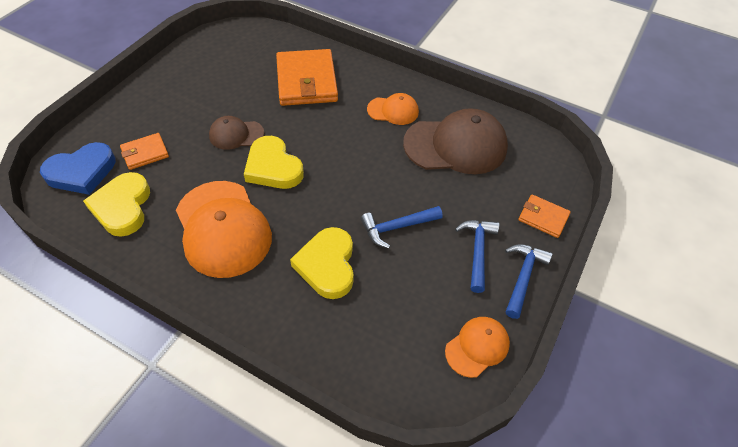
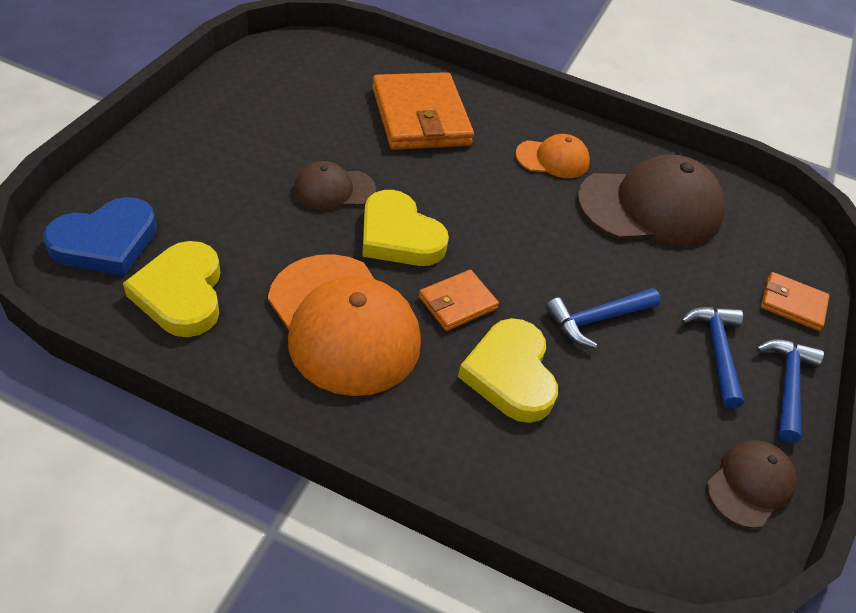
camera: 10 degrees left, 5 degrees down
orange wallet [120,133,169,170] -> orange wallet moved to [419,270,499,331]
orange cap [445,317,510,378] -> brown cap [707,440,797,529]

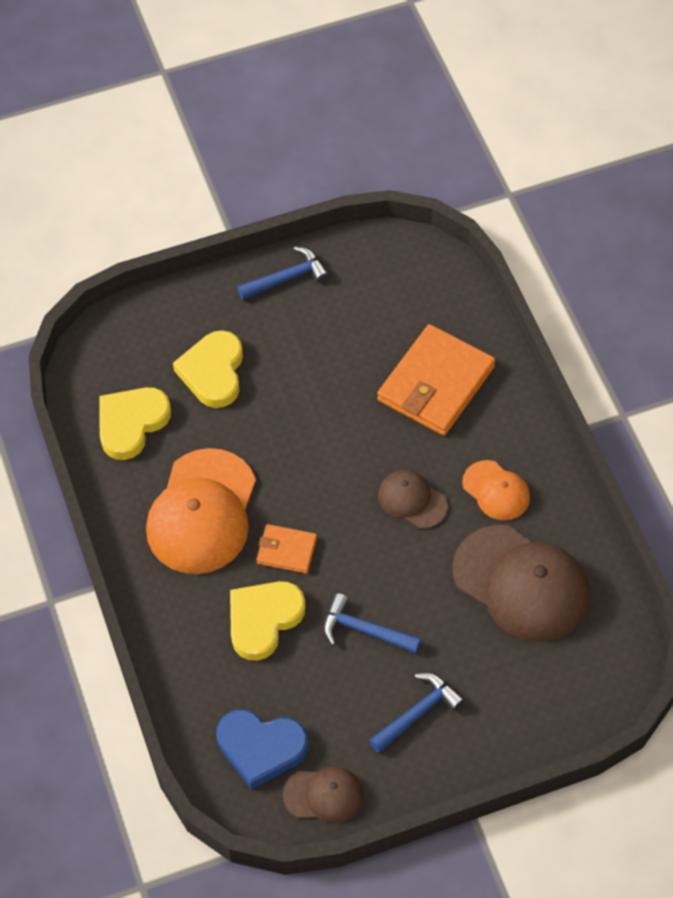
camera: 55 degrees right, 10 degrees up
blue heart [43,197,157,276] -> blue heart moved to [216,709,308,789]
brown cap [294,161,376,211] -> brown cap moved to [378,470,448,529]
yellow heart [362,190,449,266] -> yellow heart moved to [173,330,243,408]
blue hammer [756,339,824,443] -> blue hammer moved to [237,247,329,300]
orange wallet [761,272,830,331] -> none

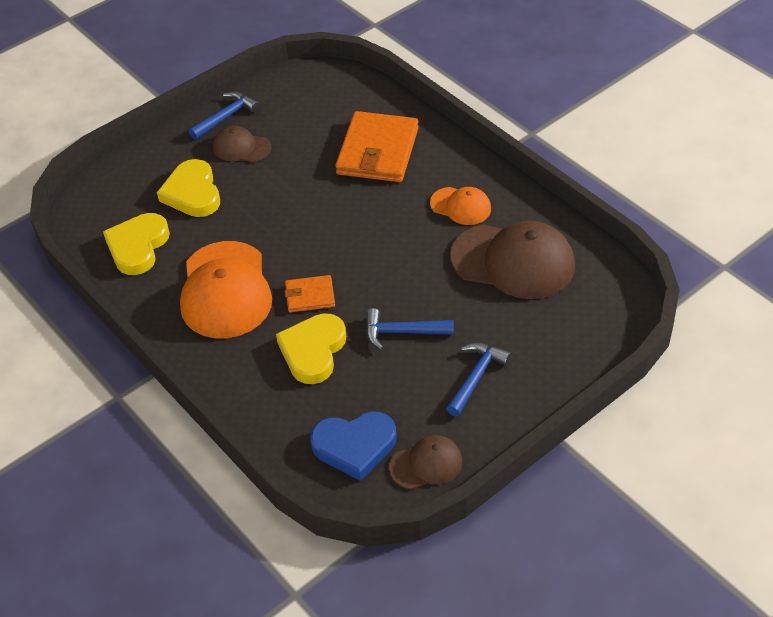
camera: 20 degrees left, 10 degrees down
brown cap [378,470,448,529] -> brown cap moved to [213,126,271,163]

